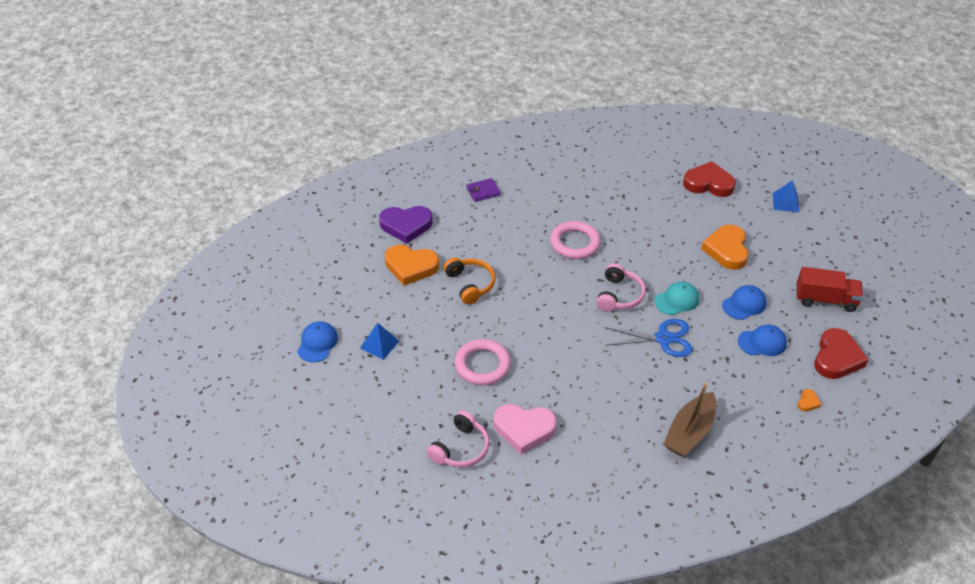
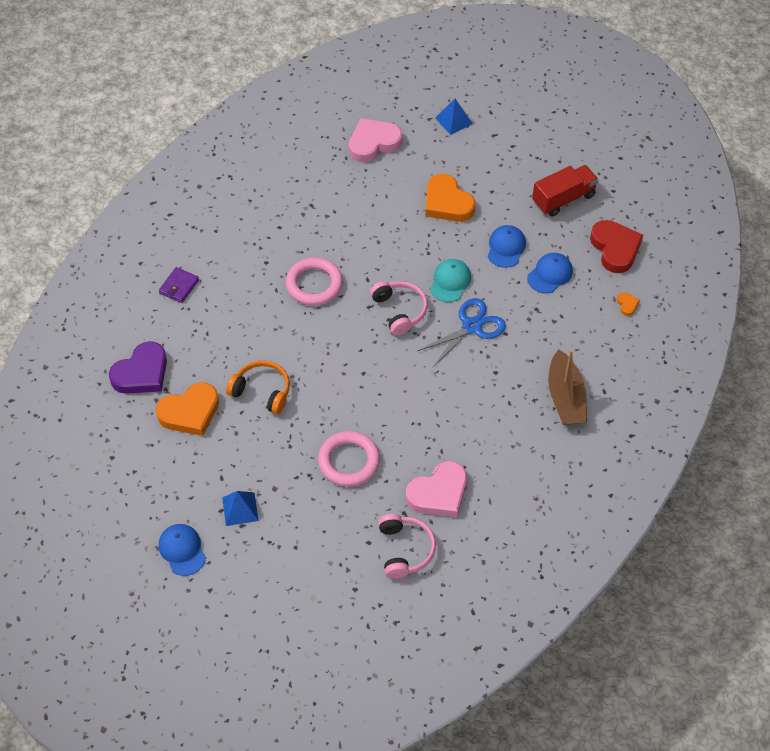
camera: 40 degrees left, 10 degrees up
red heart [683,161,736,197] -> pink heart [349,118,402,162]

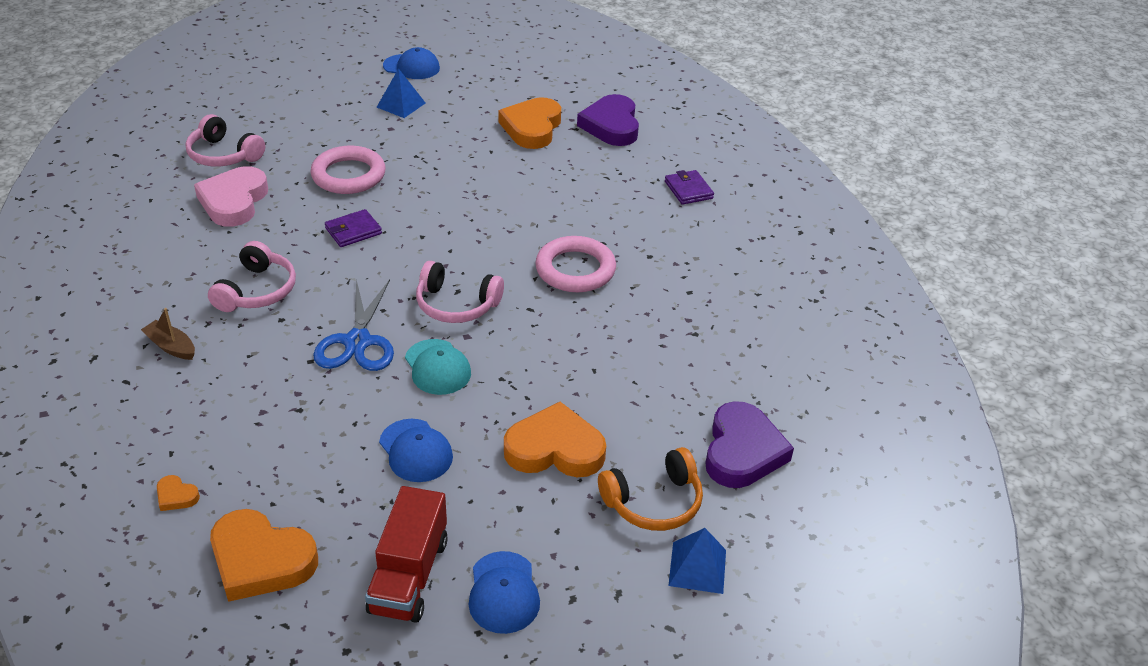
camera: 130 degrees right, 15 degrees down
orange headphones [226,360,290,414] -> orange headphones moved to [598,447,703,531]
pink heart [349,118,402,162] -> purple heart [706,401,794,488]
blue cap [527,253,573,293] -> blue cap moved to [469,551,540,634]
brown boat [548,350,587,425] -> brown boat [141,308,195,360], size x0.53
red heart [590,220,643,273] -> orange heart [210,509,318,602]
none -> pink headphones [208,241,296,312]
none -> purple wallet [325,209,382,247]

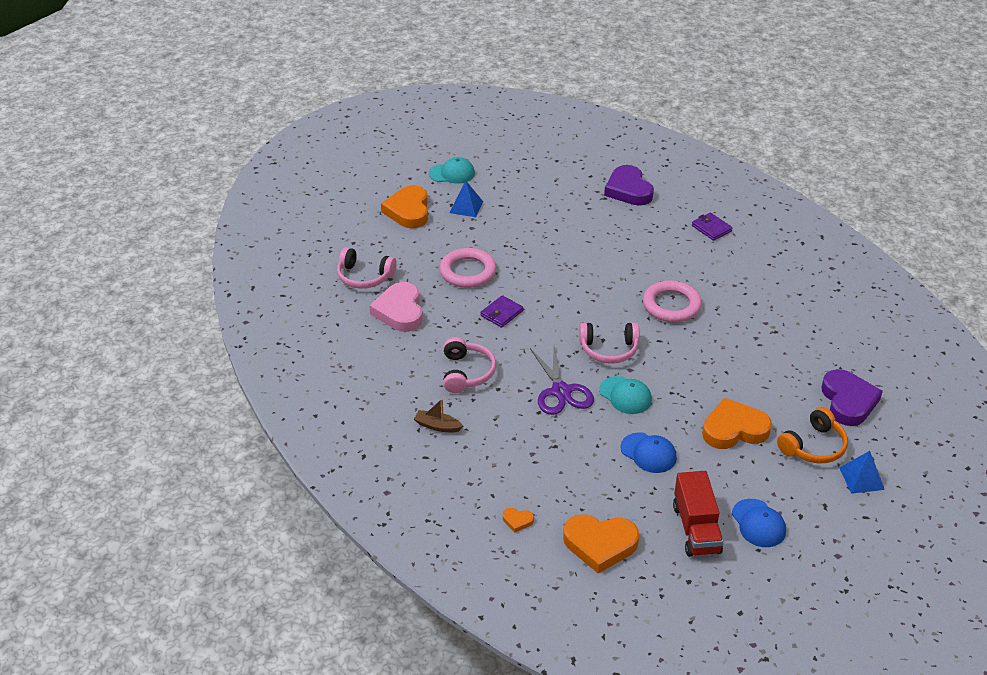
camera: 15 degrees left, 0 degrees up
blue scissors [313,279,394,371] -> purple scissors [530,345,594,415]
blue cap [383,47,440,79] -> turquoise cap [429,157,475,184]
orange heart [498,97,561,149] -> orange heart moved to [381,185,428,228]

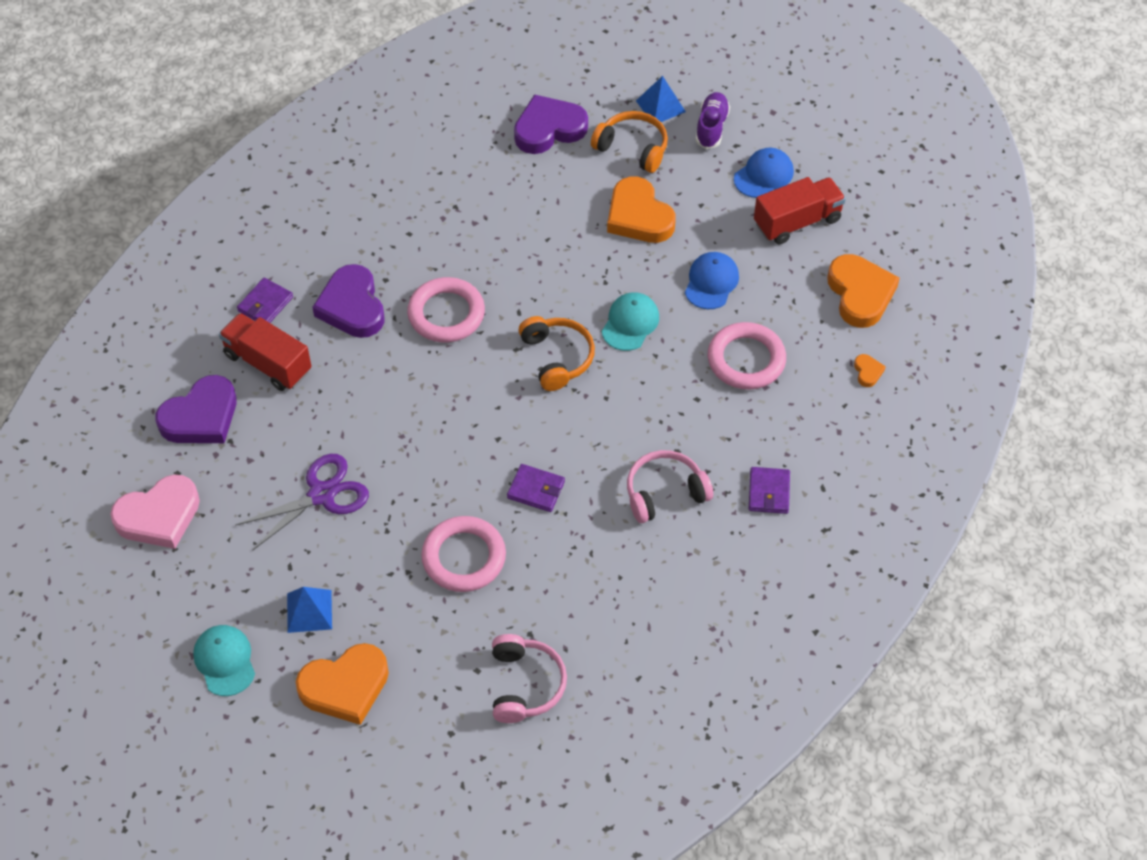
camera: 110 degrees left, 15 degrees up
pink heart [369,282,423,332] -> pink heart moved to [110,475,200,549]
brown boat [414,399,463,432] -> purple wallet [749,467,790,514]
purple scissors [530,345,594,415] -> purple scissors moved to [235,454,369,551]
pink headphones [579,323,639,364] -> orange headphones [519,316,595,391]
none -> red truck [219,313,312,391]
none -> purple heart [312,264,385,338]
none -> purple shoe [696,92,730,149]
none -> pink ring [708,322,786,389]

